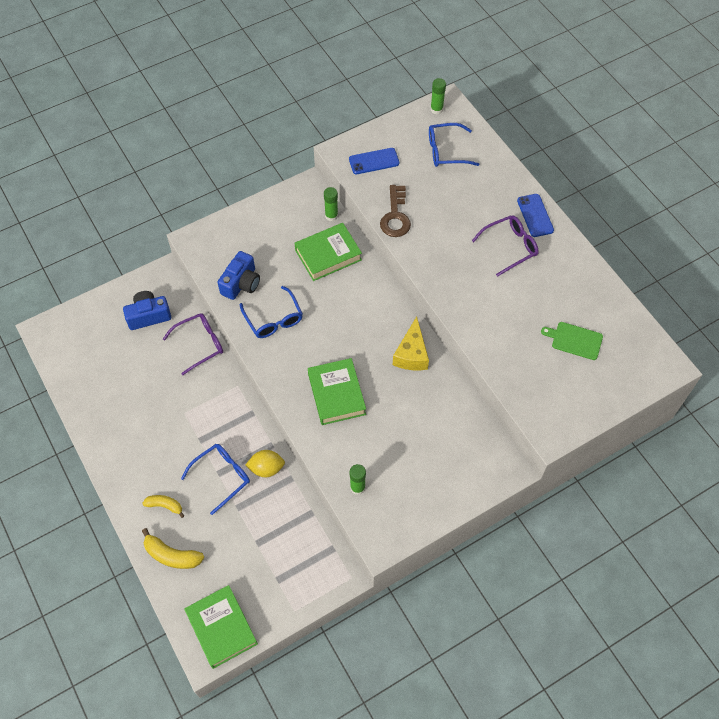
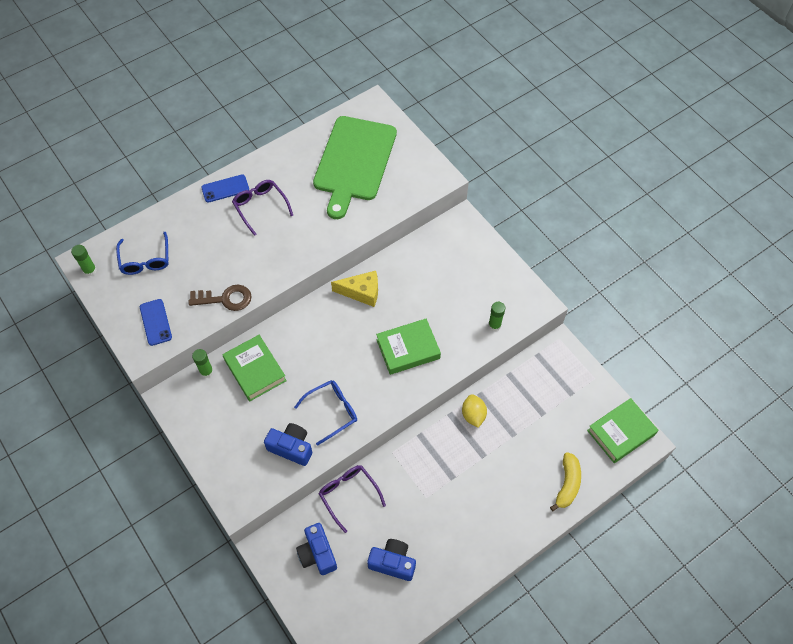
camera: 95 degrees left, 0 degrees up
yellow banana [142,495,184,518] -> none
blue glasses [181,444,250,515] -> none
green cutting board [541,322,603,360] -> green cutting board [313,116,397,219], size x2.45
none -> blue camera [367,539,416,581]

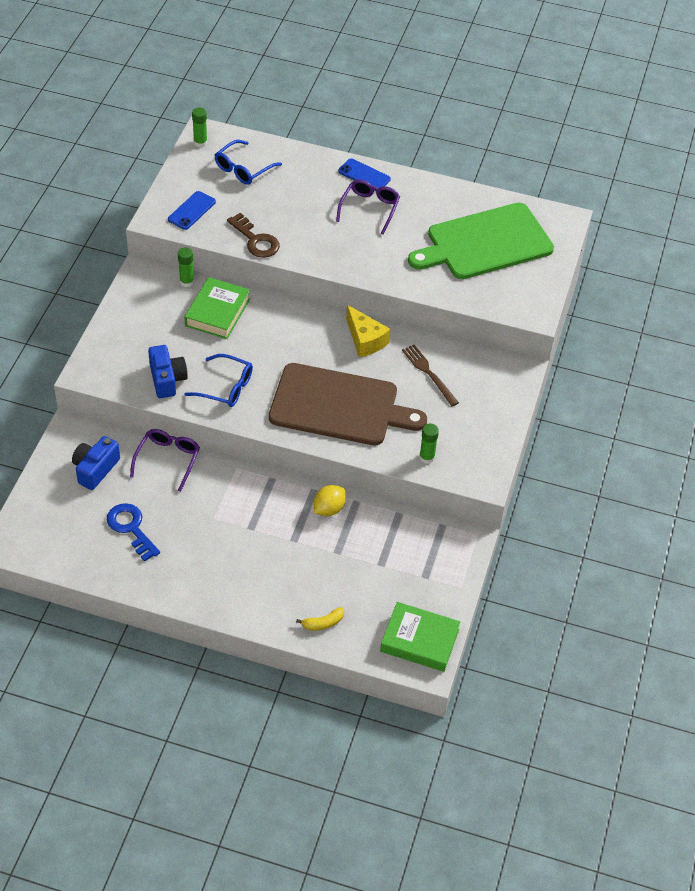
camera: 50 degrees right, 10 degrees down
blue camera [367,539,416,581] -> blue key [107,503,160,562]
green book [376,319,441,375] -> brown cutting board [269,363,427,445]
yellow banana [550,452,581,512] -> yellow banana [296,607,344,631], size x0.65
none -> brown fork [402,345,459,406]

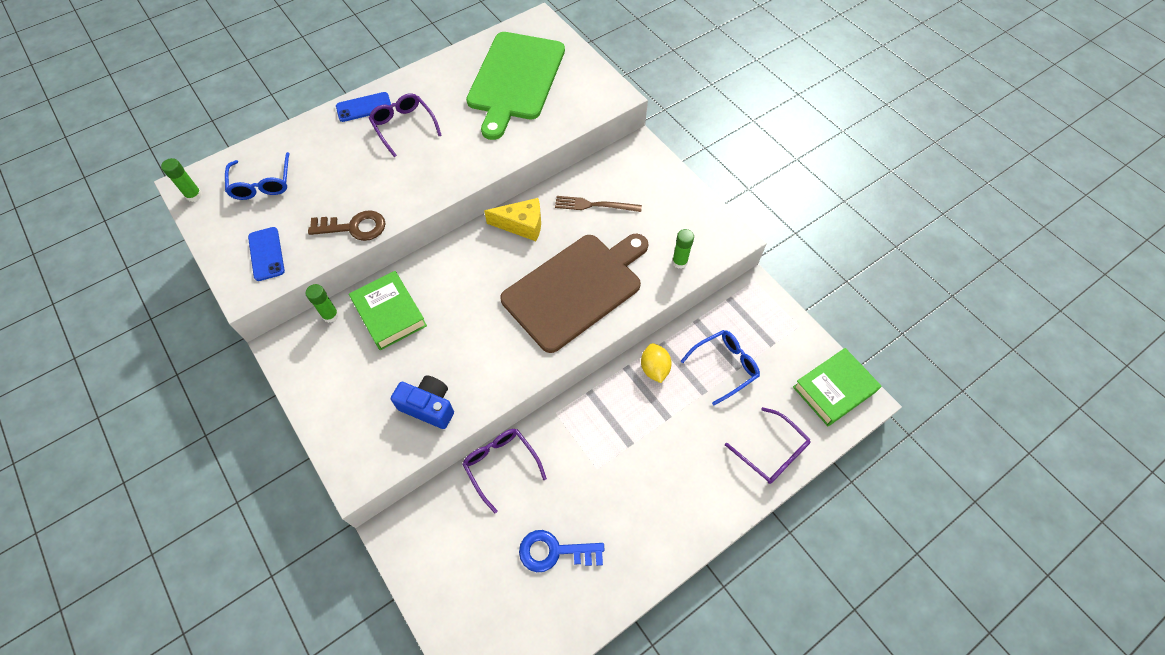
camera: 50 degrees left, 10 degrees up
blue camera [72,436,120,490] -> none
blue glasses [184,354,253,407] -> blue glasses moved to [681,330,760,405]
yellow banana [296,607,344,631] -> purple glasses [725,407,811,484]

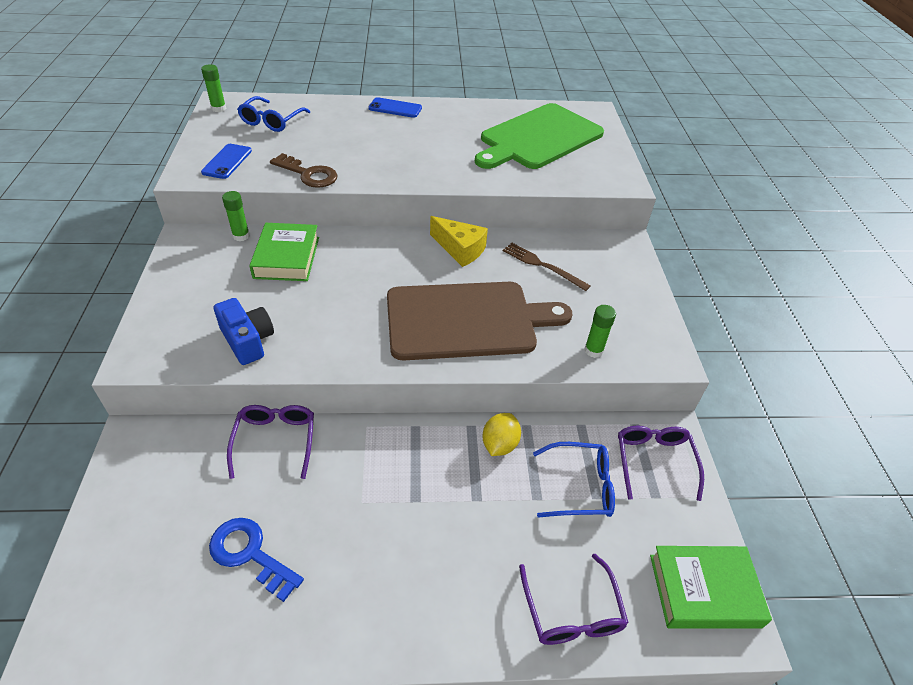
camera: 30 degrees right, 15 degrees down
purple glasses [369,93,442,157] -> purple glasses moved to [618,426,704,501]

